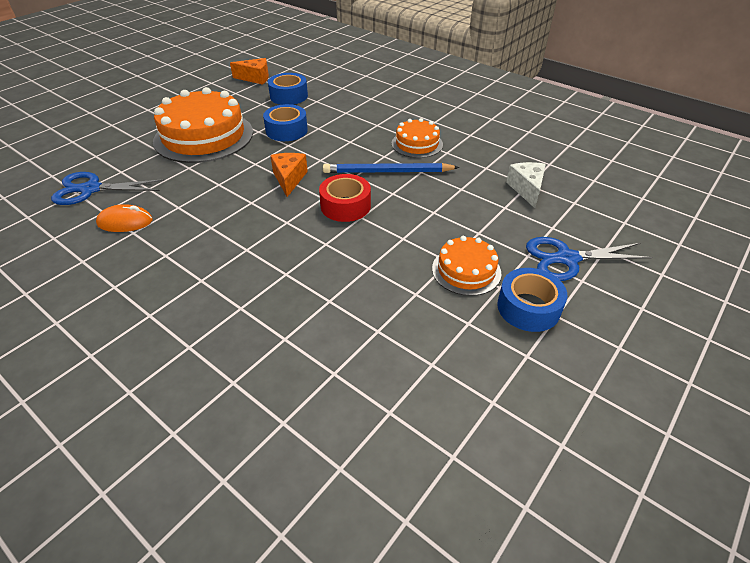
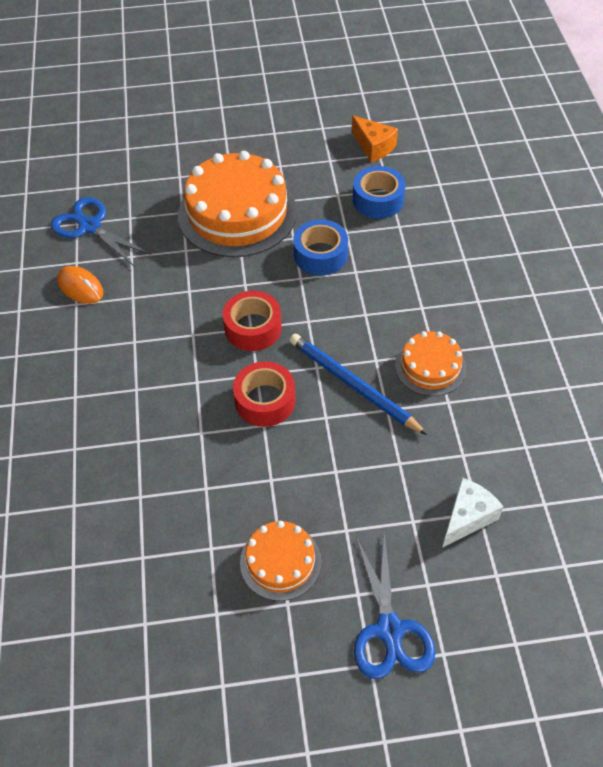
camera: 45 degrees right, 10 degrees up
orange cheese [270,153,308,197] -> red tape [223,291,282,351]
blue tape [497,268,567,332] -> none
blue scissors [526,237,653,281] -> blue scissors turned 135 degrees counterclockwise [354,532,435,679]

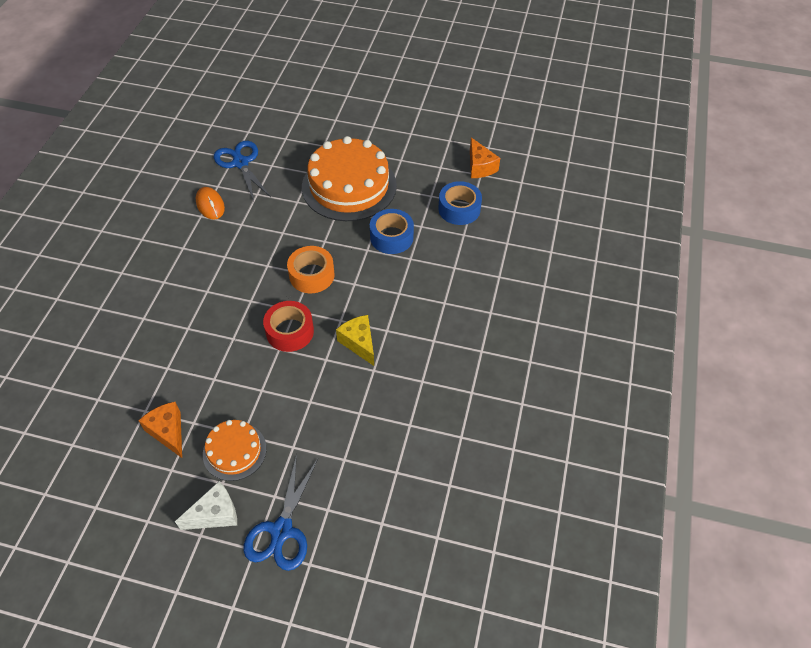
camera: 20 degrees right, 0 degrees up
red tape [223,291,282,351] -> orange tape [287,246,334,293]
blue pencil [289,334,427,435] -> yellow cheese [336,315,374,366]
orange cake [395,331,466,396] -> none
white cheese [442,478,504,548] -> white cheese moved to [175,481,237,530]
none -> orange cheese [138,402,182,458]

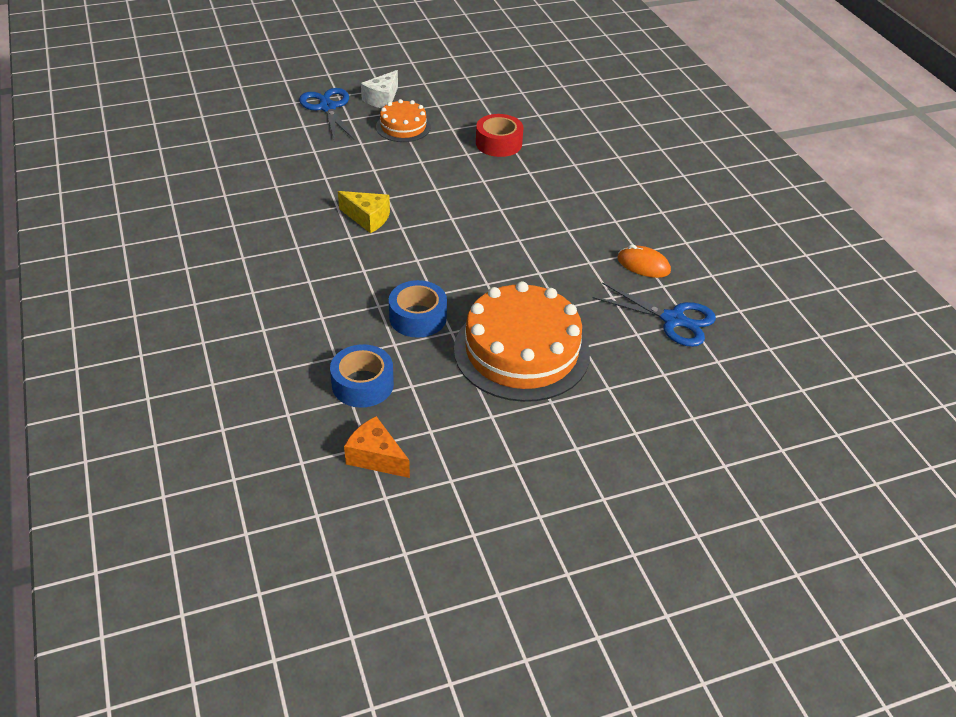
camera: 145 degrees right, 10 degrees down
orange cheese [138,402,182,458] -> none
red tape [263,301,314,352] -> red tape moved to [476,114,524,157]
orange tape [287,246,334,293] -> none

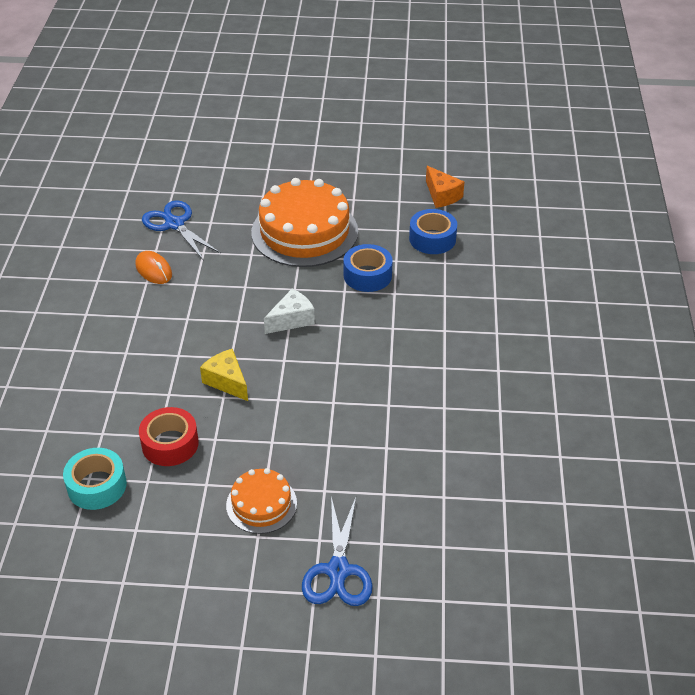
camera: 155 degrees left, 0 degrees up
yellow cheese [338,191,390,233] -> yellow cheese moved to [200,349,248,401]
white cheese [361,70,398,108] -> white cheese moved to [264,289,315,334]
none -> turquoise tape [63,448,127,510]

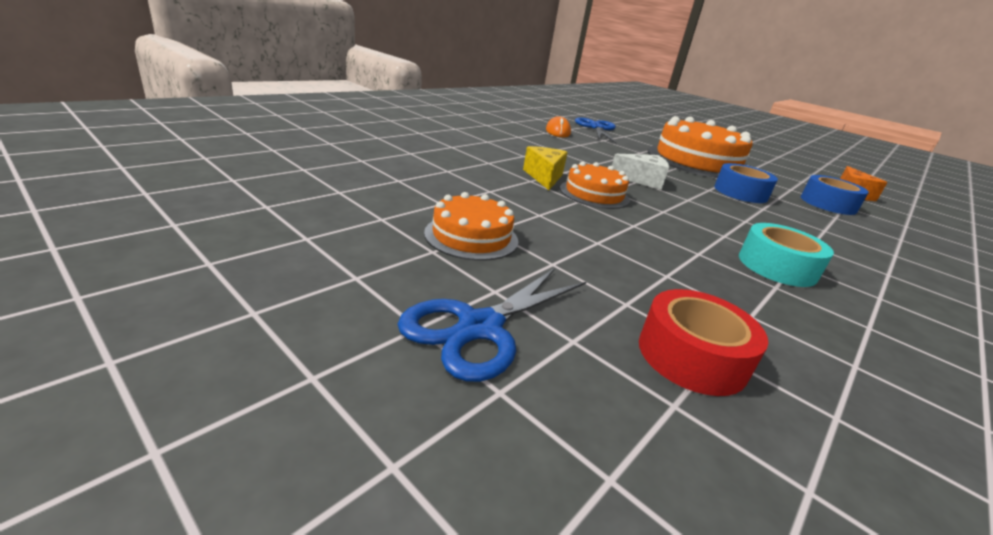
camera: 35 degrees right, 15 degrees down
turquoise tape [63,448,127,510] -> turquoise tape moved to [739,223,834,287]
red tape [139,407,199,466] -> red tape moved to [639,289,768,396]
none -> orange cake [560,162,630,209]

